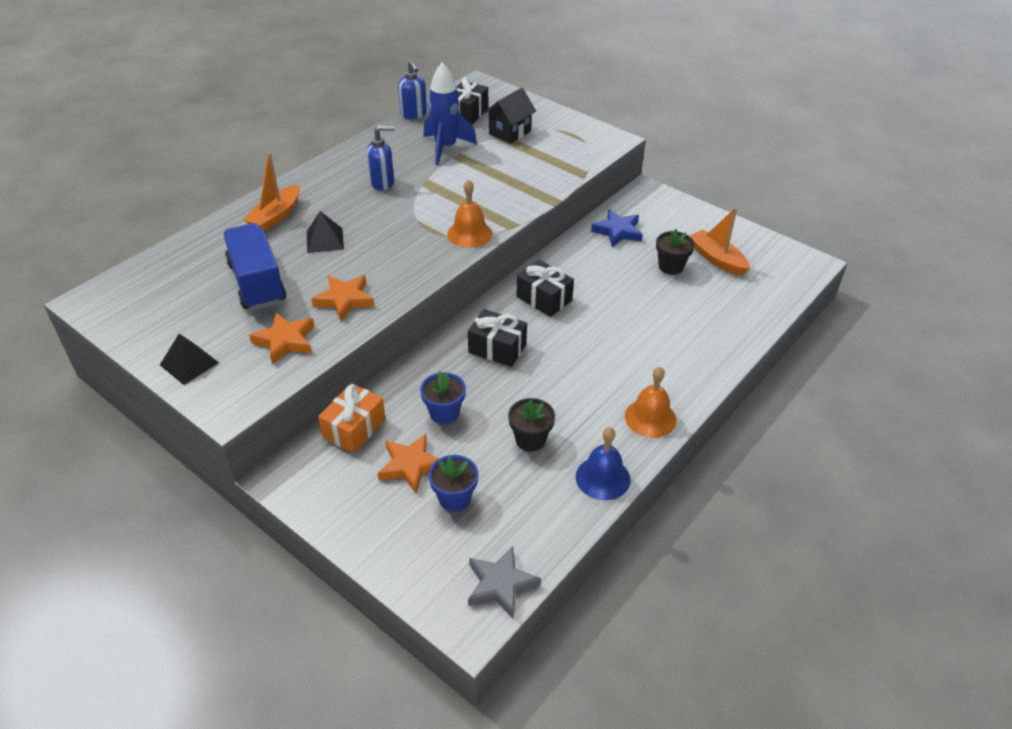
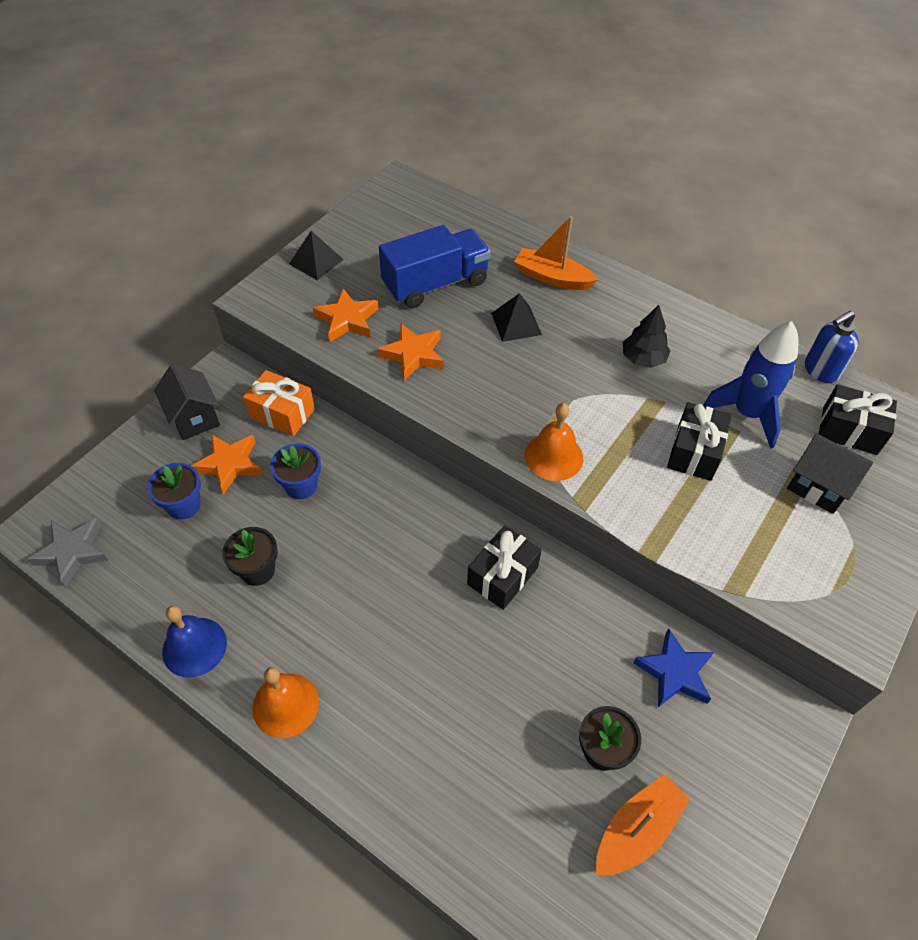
camera: 85 degrees right, 10 degrees up
blue soap dispenser [367,125,395,190] -> black tree [623,305,670,368]
black gift [468,309,527,367] -> black gift moved to [667,402,732,481]
none -> black house [154,364,220,440]

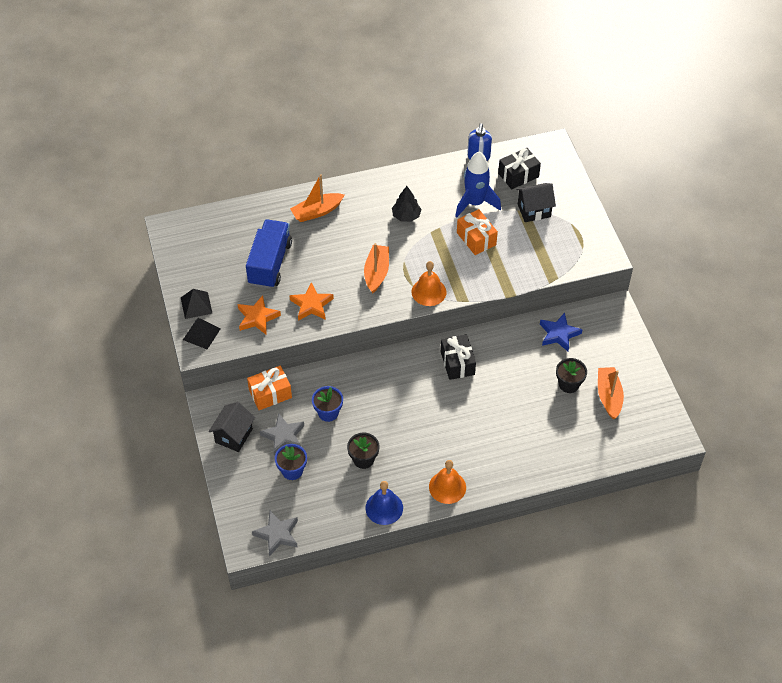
camera: 50 degrees left, 0 degrees up
black house [154,364,220,440] -> black house turned 75 degrees counterclockwise [209,402,255,452]
orange star [191,434,262,495] -> grey star [260,413,304,455]
black pyramid [491,293,542,342] -> black pyramid moved to [183,318,221,349]
black gift [667,402,732,481] -> orange gift [457,209,498,255]
none -> orange boat [364,243,389,293]

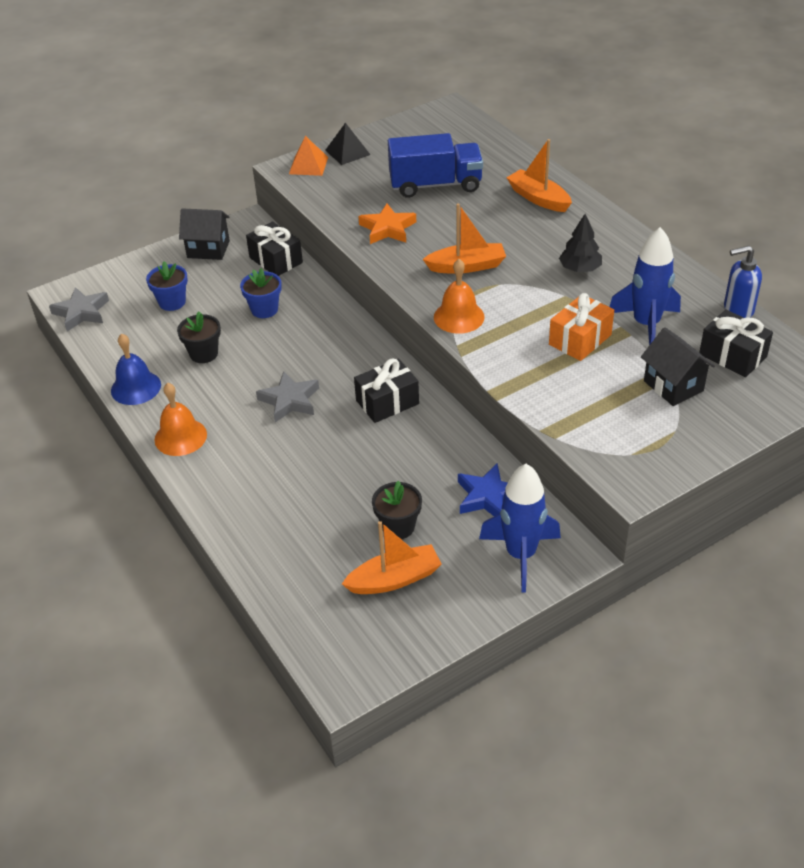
camera: 75 degrees right, 10 degrees down
black pyramid [183,318,221,349] -> orange pyramid [289,136,328,176]
orange star [238,295,281,334] -> none
orange gift [247,366,292,410] -> black gift [246,221,303,276]
grey star [260,413,304,455] -> grey star moved to [256,371,319,422]
none -> blue rocket [479,464,561,592]

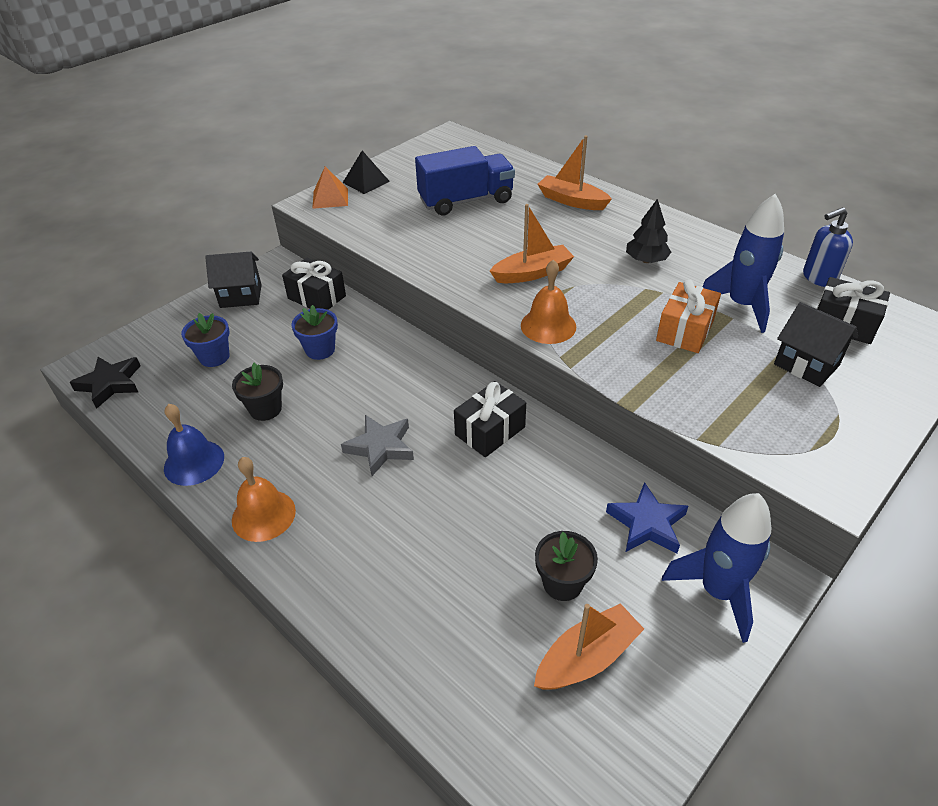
camera: 15 degrees left, 0 degrees up
grey star [49,287,109,331] -> black star [70,357,141,409]
orange star [358,204,416,244] -> none

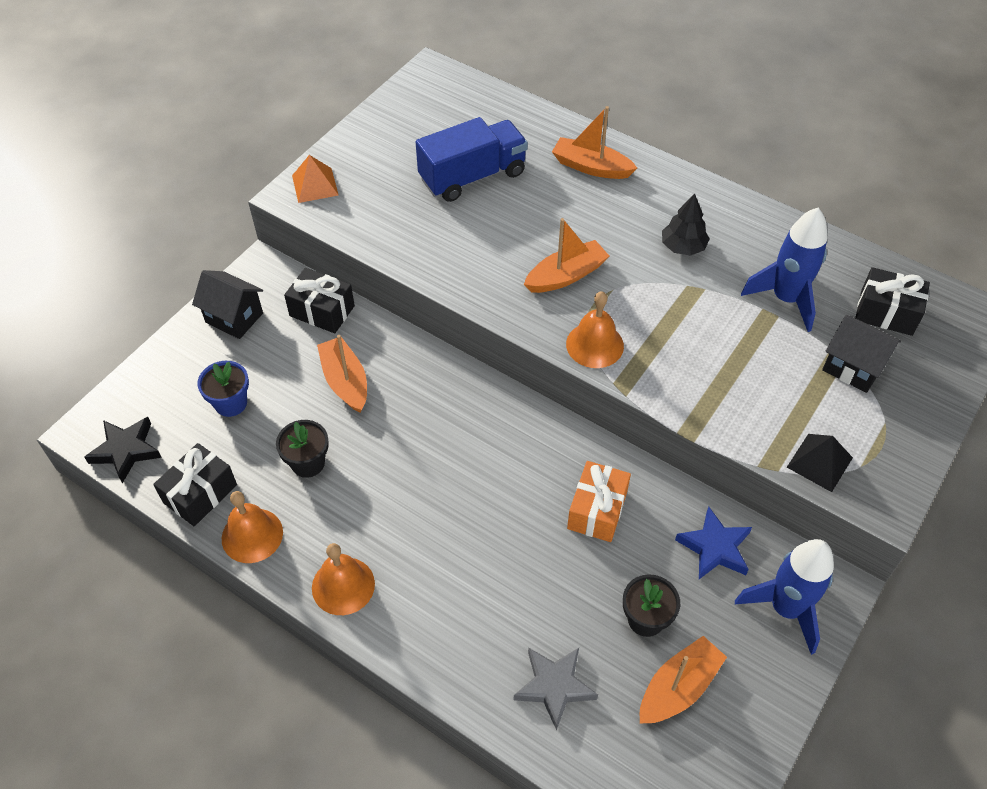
camera: 10 degrees left, 10 degrees up
blue bell [164,404,224,486] -> orange bell [222,491,283,563]
black house [205,252,262,308] -> black house turned 45 degrees clockwise [192,270,263,339]
blue flower pot [291,305,338,360] -> orange boat [317,335,367,413]
grey star [341,415,414,476] -> grey star moved to [514,648,598,730]
black pyramid [343,151,390,194] -> black pyramid moved to [787,434,853,492]
black gift [454,381,526,457] -> black gift moved to [153,443,237,526]
orange gift [656,280,721,353] -> orange gift moved to [567,461,631,542]
blue soap dispenser [803,207,853,287] -> none

